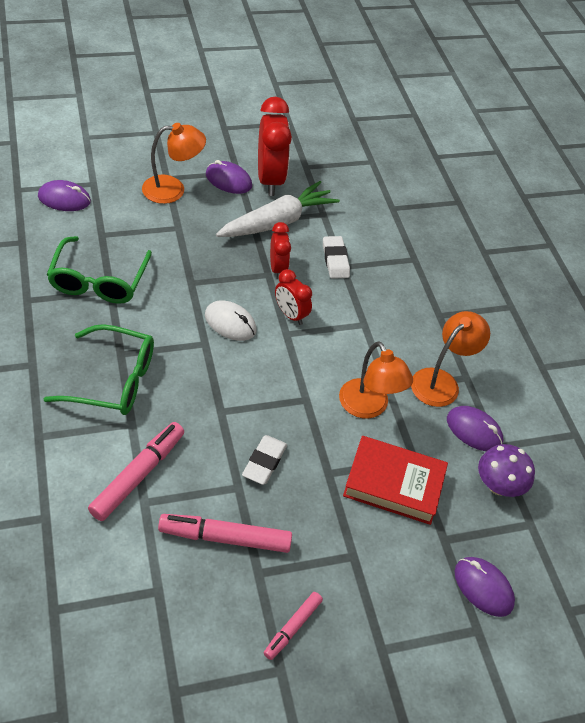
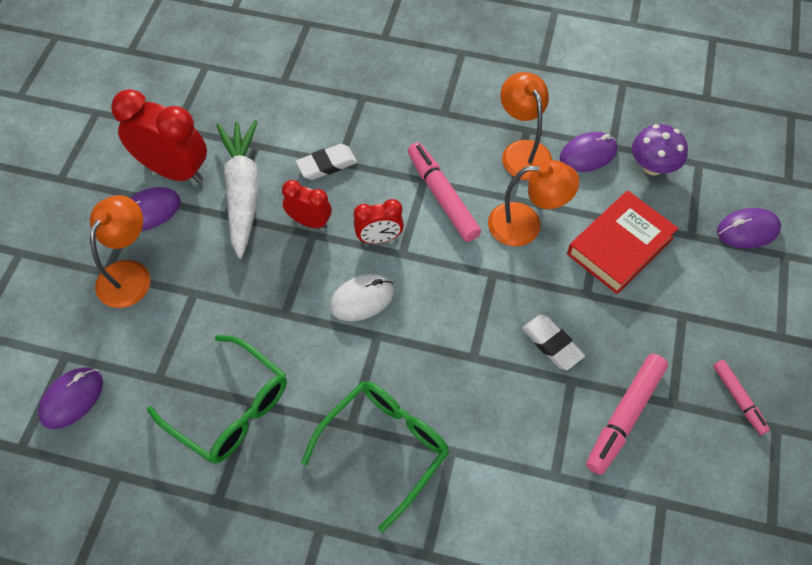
camera: 55 degrees left, 10 degrees up
pink marker [88,422,184,521] -> pink marker moved to [408,143,481,242]
white eraser [323,236,350,279] -> white eraser turned 45 degrees counterclockwise [296,144,357,180]

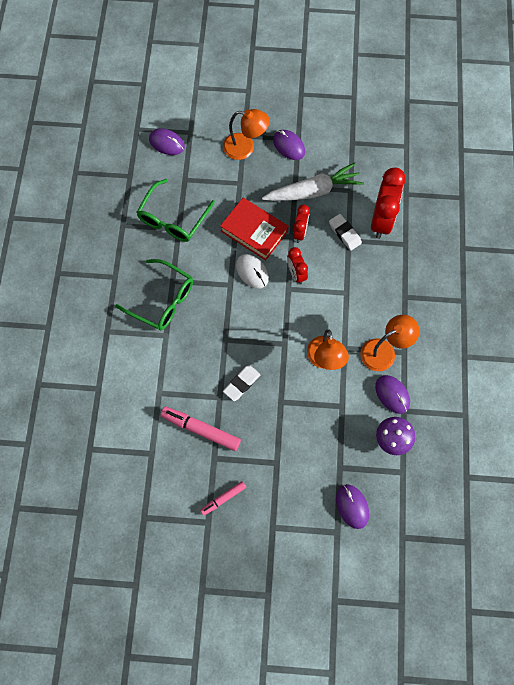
camera: 80 degrees right, 10 degrees up
red clock [111,89,207,183] -> red clock moved to [371,167,406,239]
pink marker [408,143,481,242] -> none
red book [567,191,678,294] -> red book moved to [220,198,288,260]

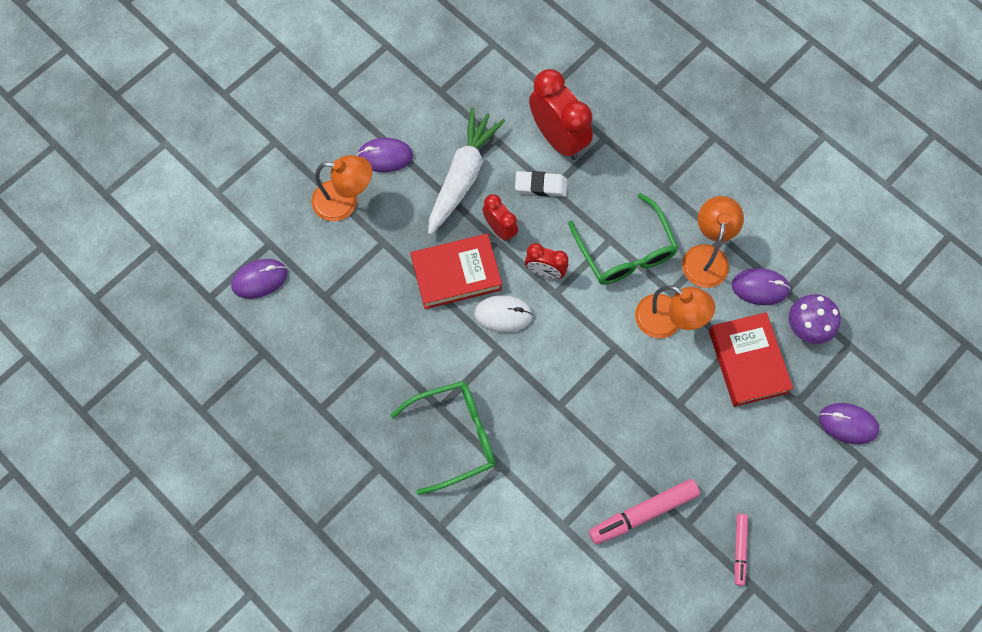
camera: 50 degrees left, 0 degrees up
green glasses [136,179,215,242] -> green glasses moved to [568,193,678,285]
orange lamp [223,109,270,160] -> orange lamp turned 45 degrees clockwise [312,155,372,221]
white eraser [223,365,261,401] -> none
none -> red book [709,312,793,407]

